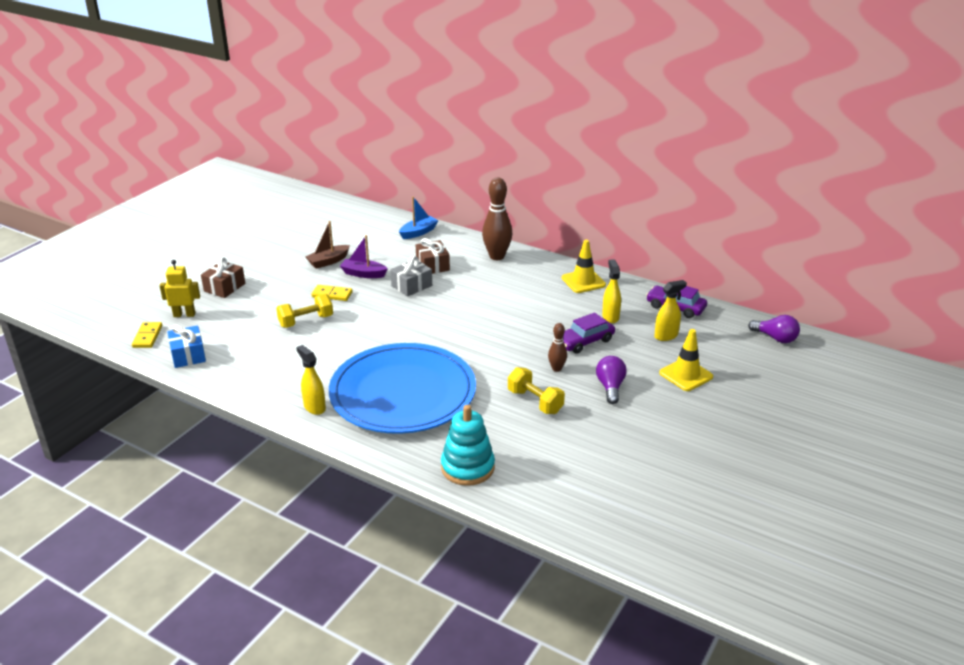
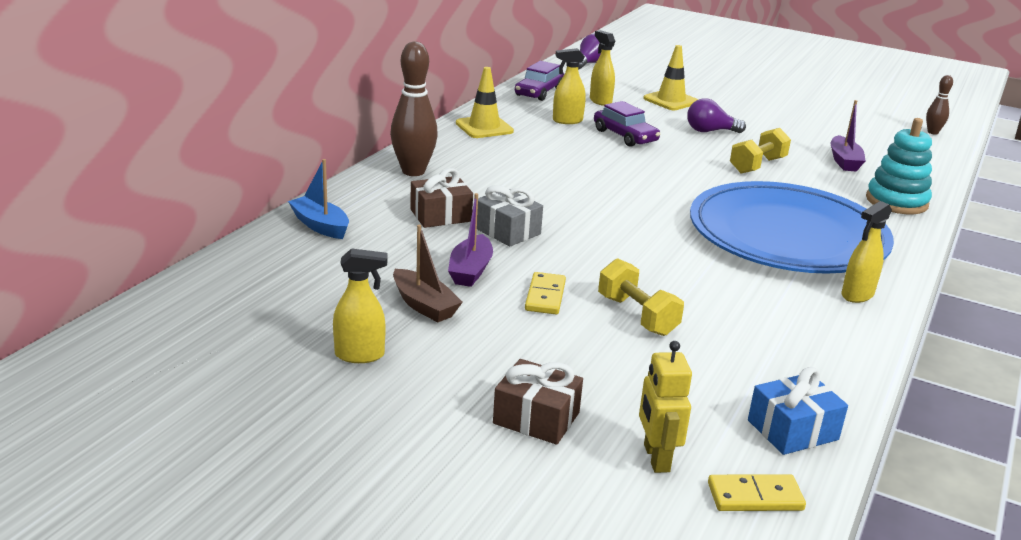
camera: 95 degrees left, 5 degrees down
brown bowling pin [548,323,567,372] -> brown bowling pin moved to [926,75,953,135]
none -> yellow spray bottle [333,248,388,363]
none -> purple boat [831,100,866,171]

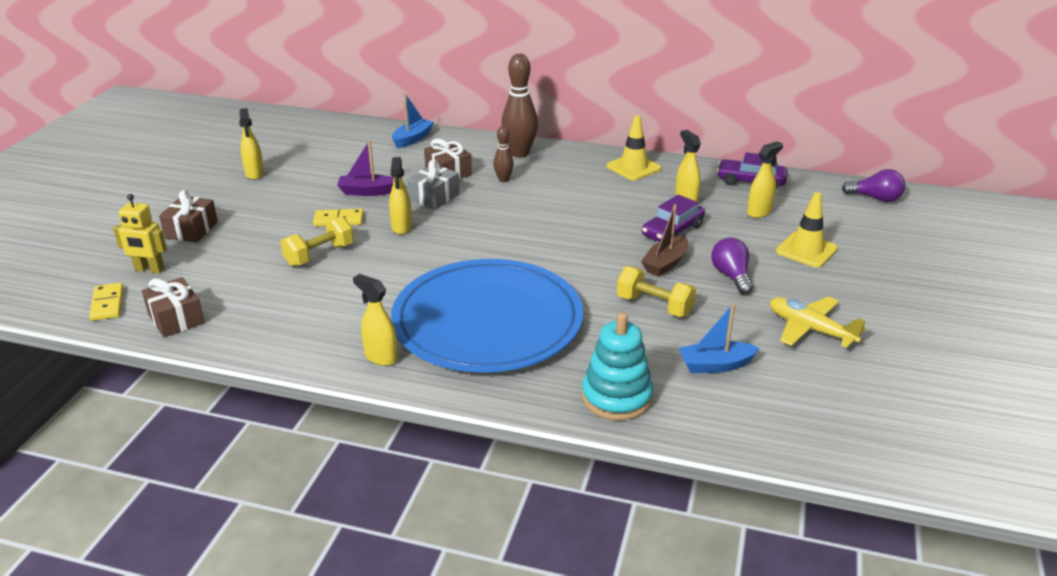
camera: 80 degrees right, 5 degrees up
brown boat [393,225,463,322] -> brown boat moved to [641,204,688,277]
yellow robot [639,341,692,473] -> yellow robot turned 150 degrees counterclockwise [113,194,167,273]
blue gift [748,367,848,455] -> brown gift [142,277,205,337]
purple boat [831,100,866,171] -> blue boat [679,303,759,373]
brown bowling pin [926,75,953,135] -> brown bowling pin moved to [493,126,514,182]
none -> yellow spray bottle [389,157,412,234]
none -> yellow plane [770,297,866,348]

